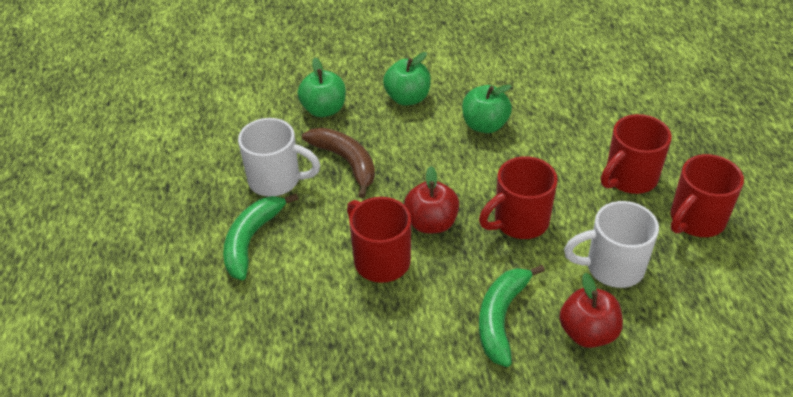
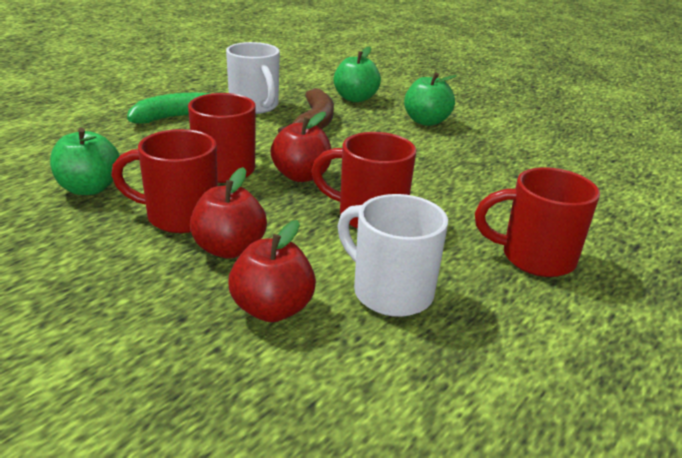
camera: 45 degrees right, 15 degrees down
green apple [462,85,512,133] -> green apple moved to [50,128,120,195]
green banana [479,265,545,367] -> red apple [190,167,267,258]
red mug [671,154,744,237] -> red mug moved to [111,129,218,233]

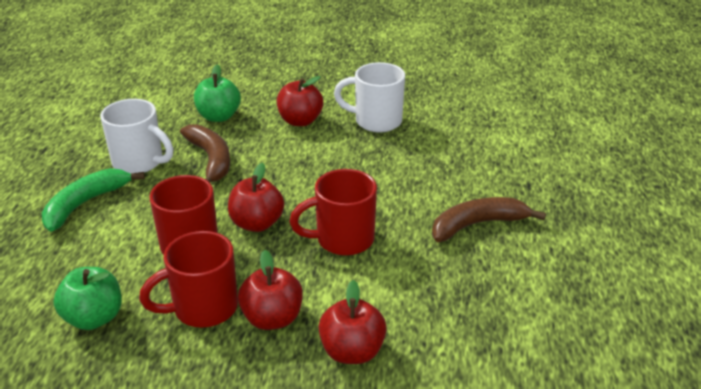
camera: 30 degrees left, 5 degrees up
white mug [337,194,448,317] -> white mug moved to [334,62,405,133]
green apple [404,72,457,126] -> red apple [277,76,323,126]
red mug [475,167,600,277] -> brown banana [432,197,546,242]

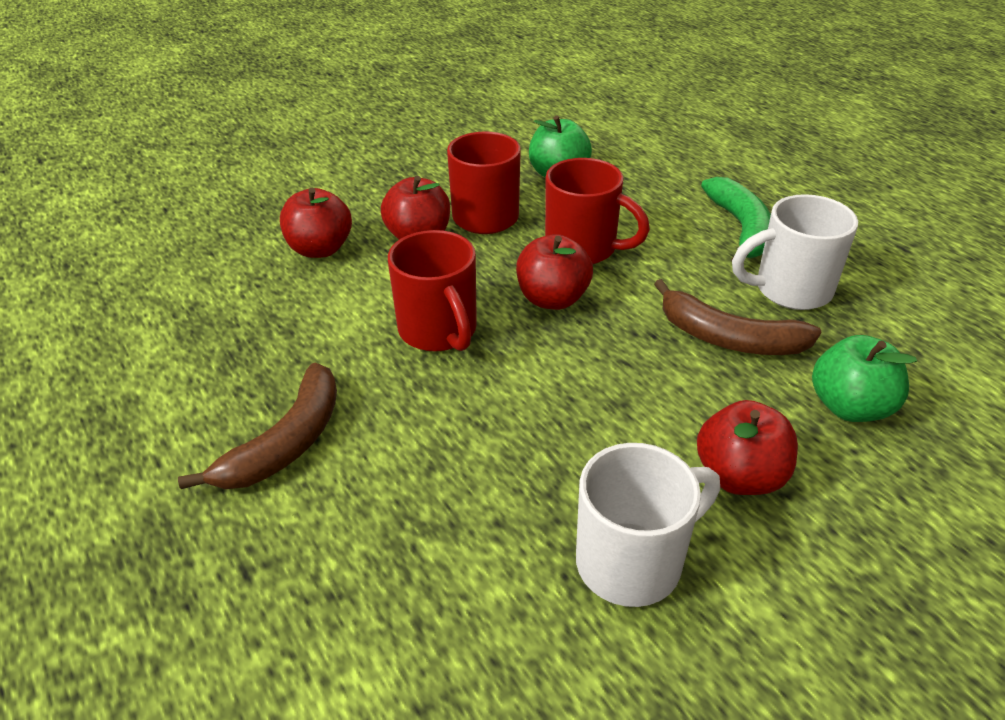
camera: 140 degrees right, 5 degrees up
red mug [289,169,377,256] -> red mug turned 120 degrees clockwise [388,230,477,352]

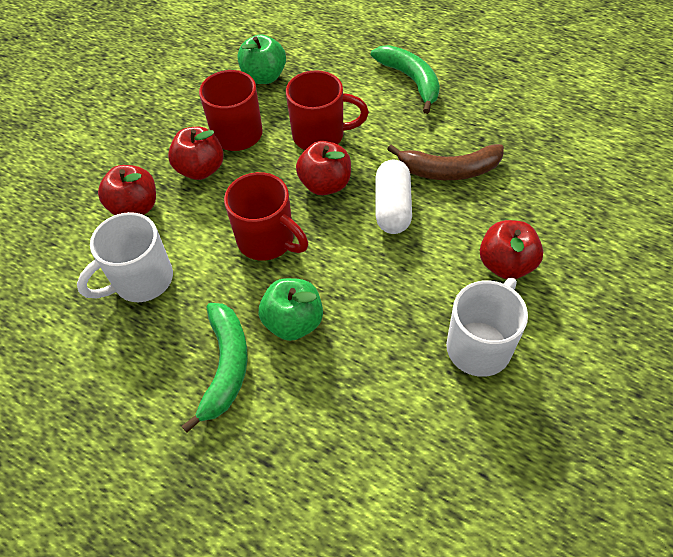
camera: 25 degrees left, 15 degrees up
brown banana [178,363,337,489] -> green banana [181,303,247,433]
white mug [732,194,858,310] -> white mug moved to [77,212,173,302]
green apple [812,335,917,422] -> green apple moved to [259,278,323,341]
none -> white capsule [376,159,412,234]

